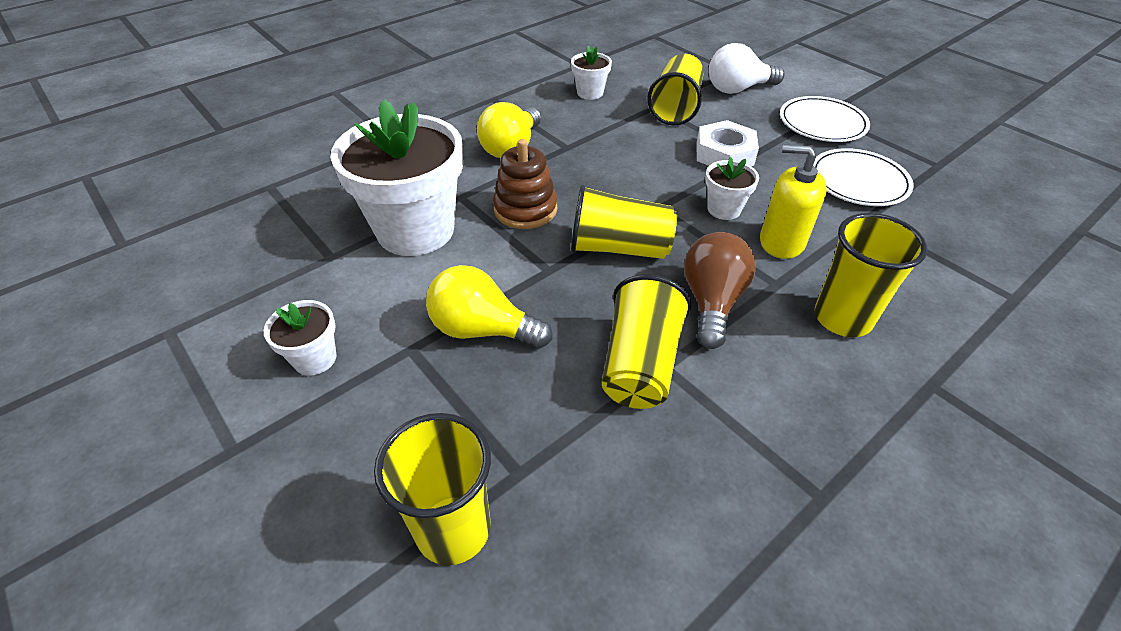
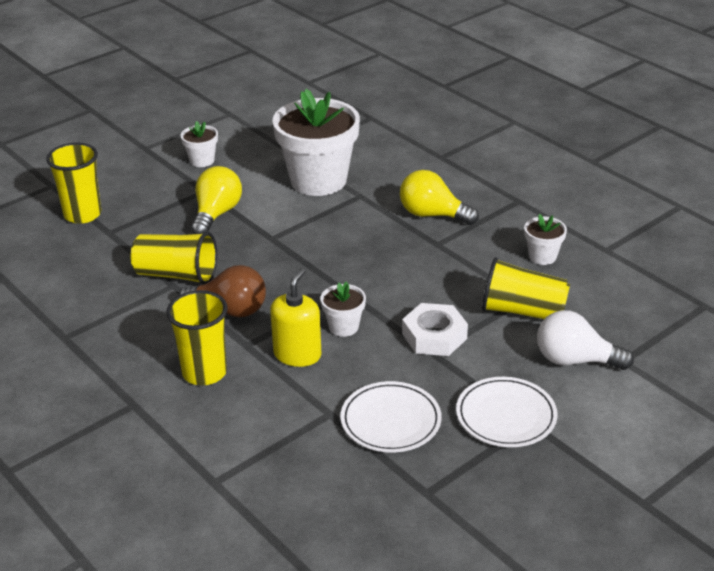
camera: 90 degrees right, 10 degrees down
brown stacking toy [493,139,557,229] -> none
yellow cup [571,184,677,259] -> none
white light bulb [709,43,784,94] -> white light bulb turned 60 degrees counterclockwise [537,310,634,370]

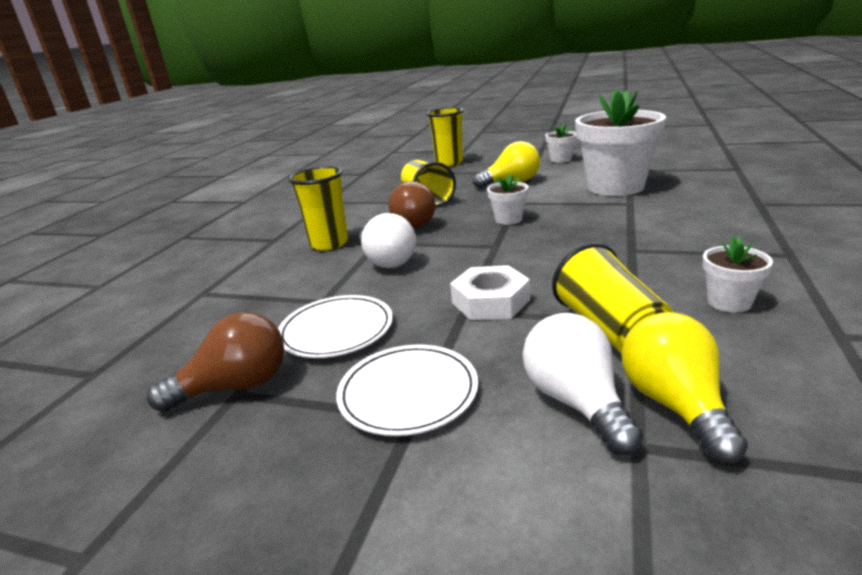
camera: 60 degrees right, 10 degrees down
yellow soap dispenser [270,268,321,367] -> white light bulb [359,213,416,268]
white flower pot [320,282,366,337] -> white flower pot moved to [487,173,529,225]
yellow light bulb [400,170,479,225] -> yellow light bulb moved to [621,312,748,465]
none -> brown light bulb [147,312,284,412]

